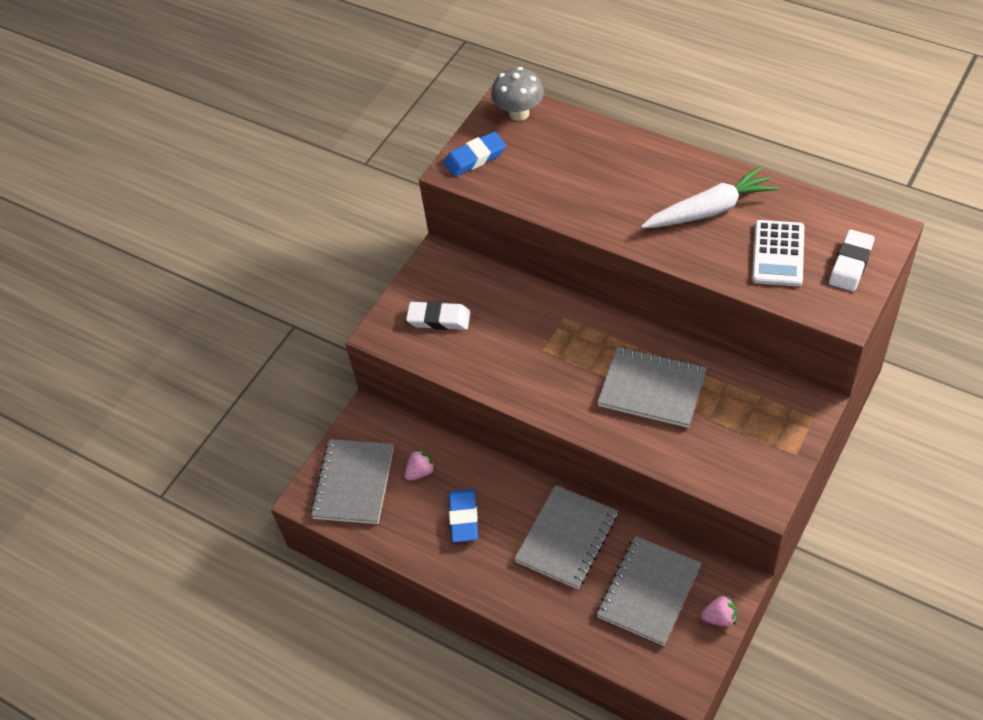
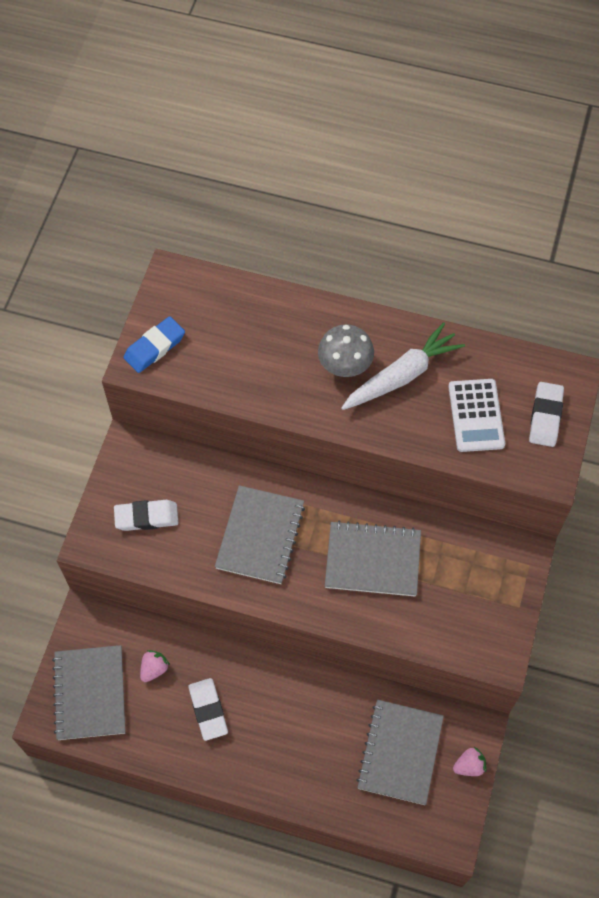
camera: 20 degrees left, 10 degrees up
blue eraser [449,489,478,542] -> white eraser [188,678,228,741]
grey mushroom [491,67,544,121] -> grey mushroom moved to [318,324,374,377]
grey notebook [514,485,618,589] -> grey notebook moved to [215,485,305,584]

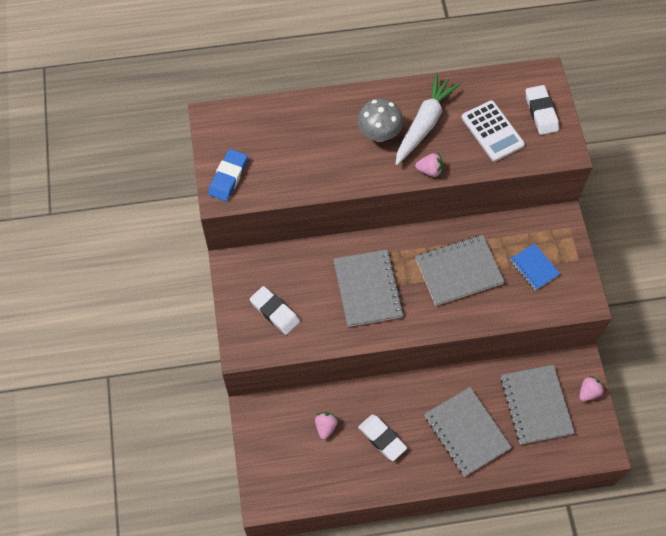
camera: 25 degrees left, 0 degrees up
grey notebook [52,645,126,740] -> grey notebook moved to [424,387,512,476]
white eraser [114,500,178,531] -> white eraser turned 75 degrees clockwise [250,286,300,335]
none -> pink strawberry [415,153,443,177]
none -> blue notebook [510,243,560,290]

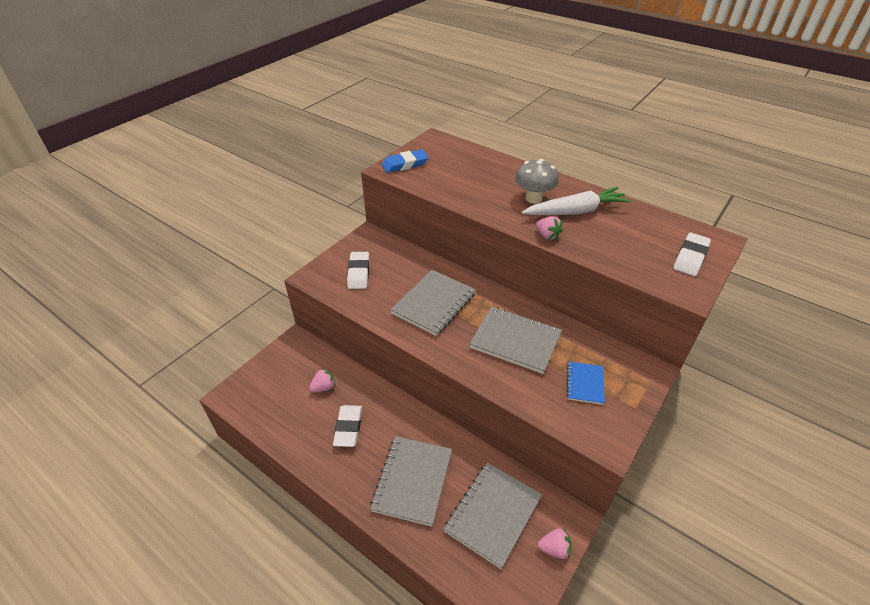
camera: 45 degrees right, 20 degrees down
white calculator [462,100,525,162] -> none

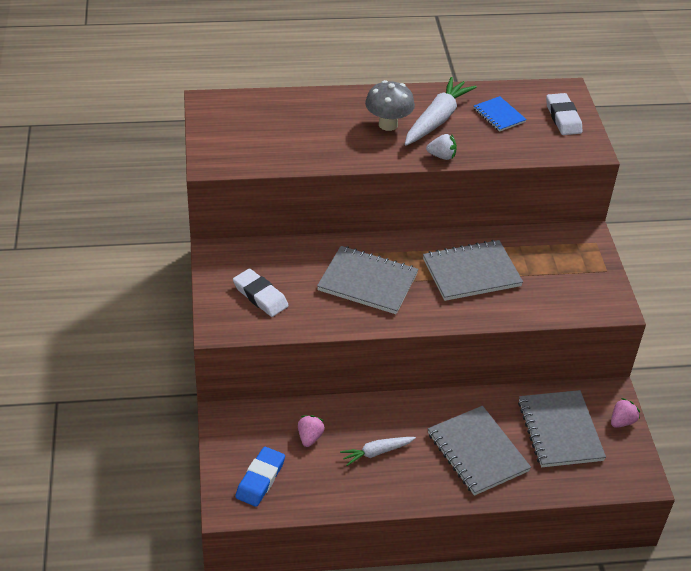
camera: 45 degrees left, 0 degrees up
white eraser [333,405,362,447] -> white carrot [340,437,416,466]
blue eraser [382,149,428,173] -> blue eraser moved to [235,447,285,507]
grey notebook [390,270,476,336] -> grey notebook turned 60 degrees counterclockwise [317,246,418,314]
pink strawberry [536,216,563,240] -> white strawberry [426,134,457,160]
blue notebook [566,361,605,405] -> blue notebook moved to [474,96,527,132]

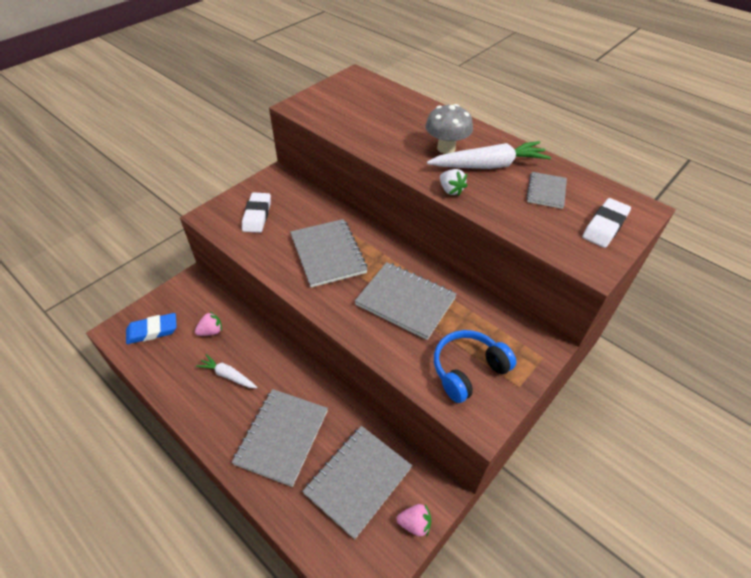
camera: 50 degrees right, 5 degrees up
blue notebook [474,96,527,132] -> grey notebook [526,172,567,209]
none -> blue headphones [434,330,516,403]

